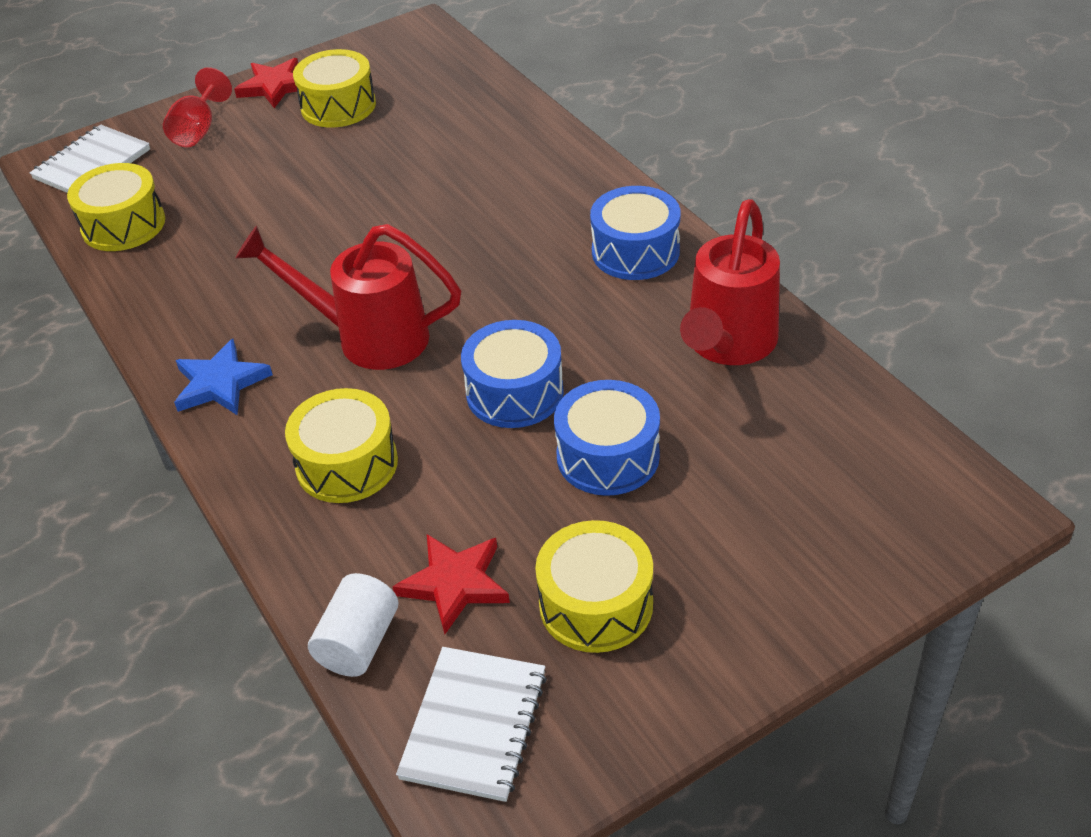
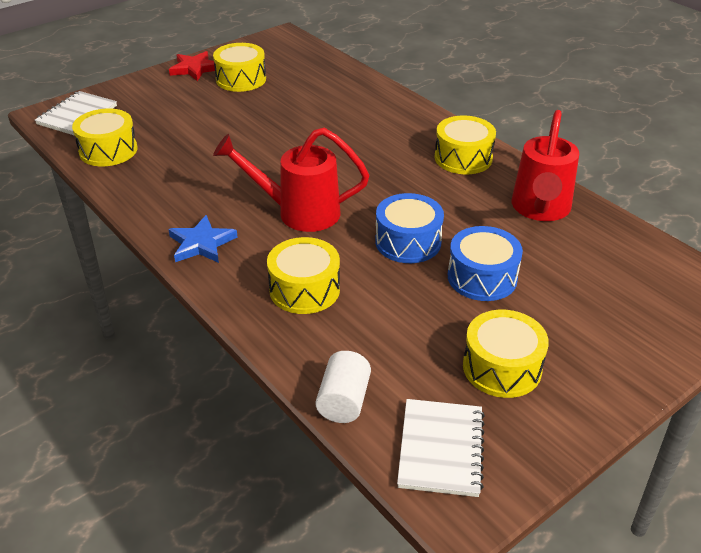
camera: 10 degrees left, 5 degrees down
red goblet [163,67,232,147] -> none
red star [392,534,510,634] -> none
blue drum [590,186,681,280] -> yellow drum [434,116,496,174]

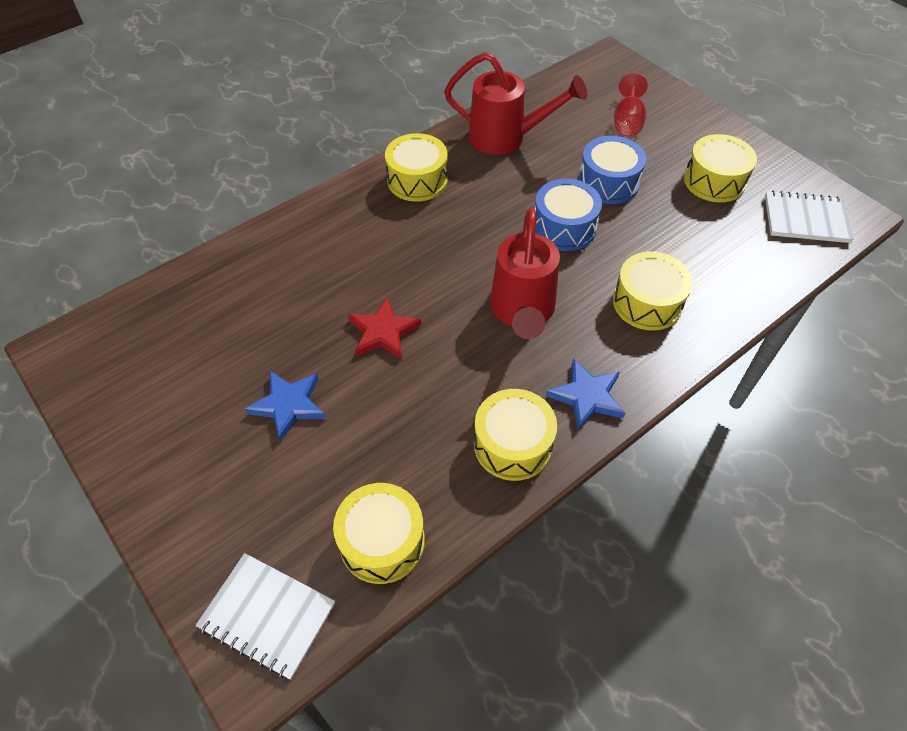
camera: 90 degrees left, 15 degrees up
red star [169,51,215,81] -> red star moved to [348,297,421,359]
yellow drum [213,43,266,92] -> yellow drum moved to [474,389,557,481]
white cylinder [315,351,371,423] -> none
none -> blue star [245,371,326,442]
none -> red goblet [614,73,648,137]

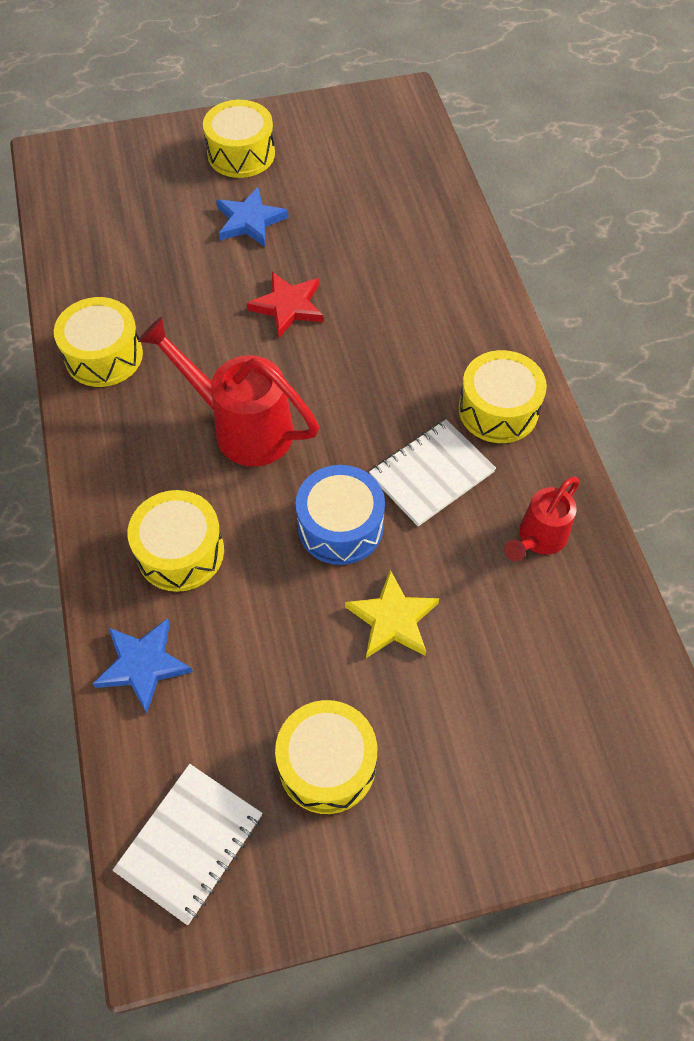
camera: 115 degrees right, 5 degrees up
white notebook [196,553,335,680] -> white notebook moved to [369,419,496,526]
yellow drum [333,483,425,584] -> yellow drum moved to [203,100,275,178]
red watering can [444,52,587,155] -> red watering can [504,477,580,562], size x0.60
blue star [546,359,625,431] -> blue star moved to [92,618,193,713]
blue drum [578,136,646,204] -> yellow star [345,570,439,658]
red goblet [614,73,648,137] -> none

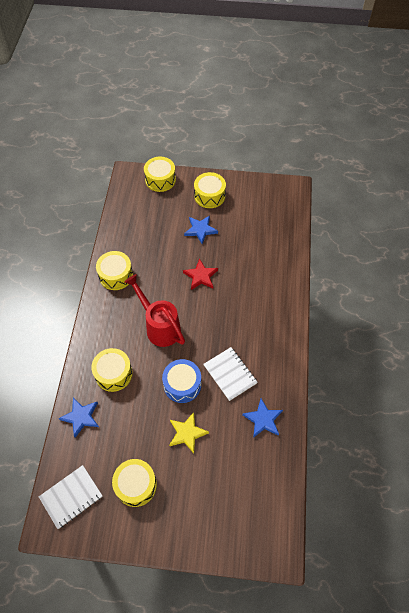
camera: 20 degrees right, 0 degrees up
white notebook [369,419,496,526] -> white notebook turned 75 degrees clockwise [204,347,258,401]
yellow drum [458,350,547,443] -> yellow drum moved to [144,157,176,192]
red watering can [504,477,580,562] -> blue star [242,399,283,438]

